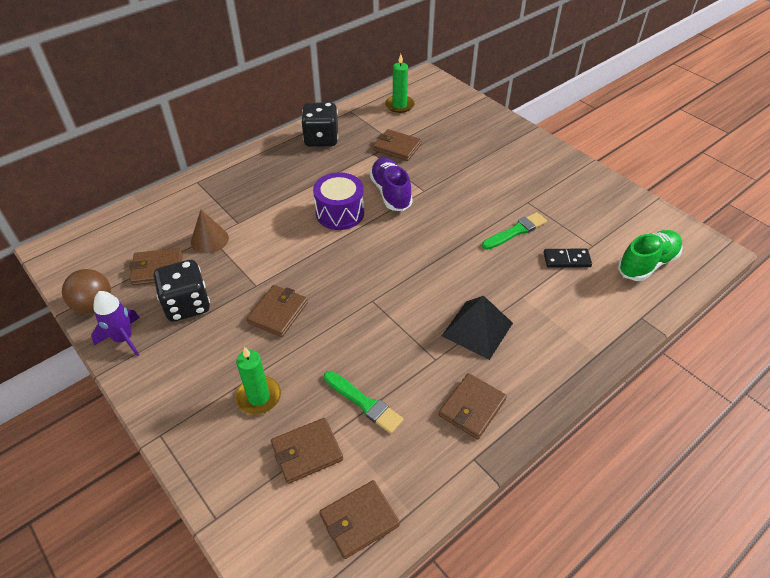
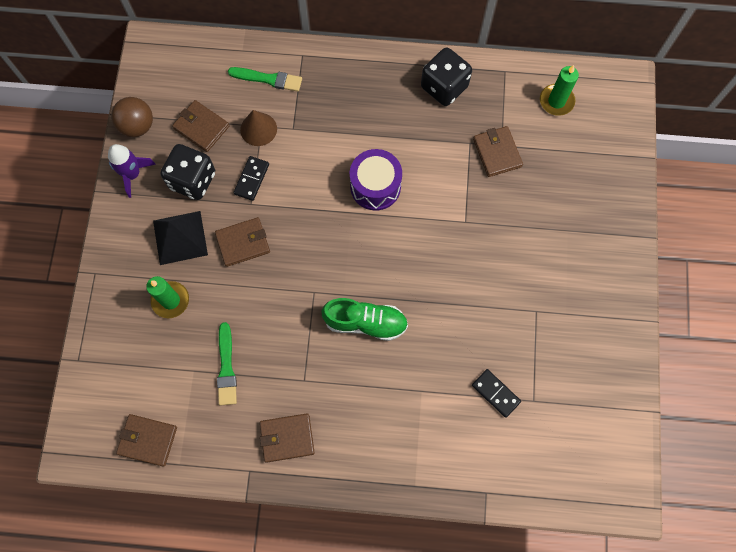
camera: 45 degrees right, 25 degrees up
brown wallet [271,418,343,484] -> none
purple shoe [370,158,413,211] -> none
black pyramid [442,296,513,360] -> black pyramid moved to [153,211,208,265]
green brush [482,212,547,250] -> green brush moved to [228,67,302,92]
green shoe [618,230,683,281] -> green shoe moved to [321,298,408,341]
none -> black domino [234,156,269,201]

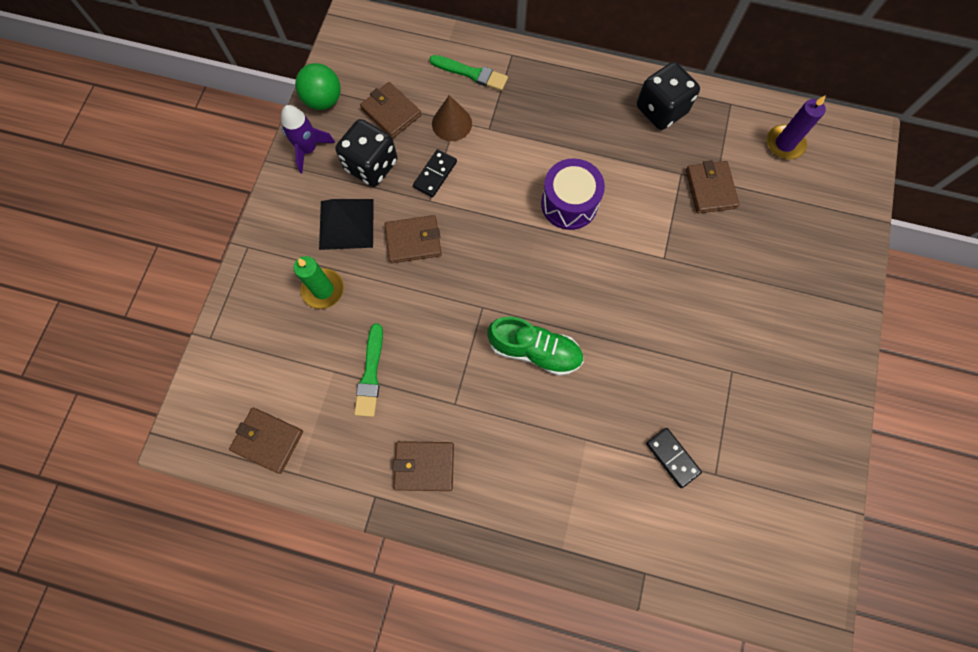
camera: 10 degrees right, 0 degrees up
brown ball [111,97,153,137] -> green ball [295,63,341,110]
green candle [540,65,579,116] -> purple candle [767,95,826,159]

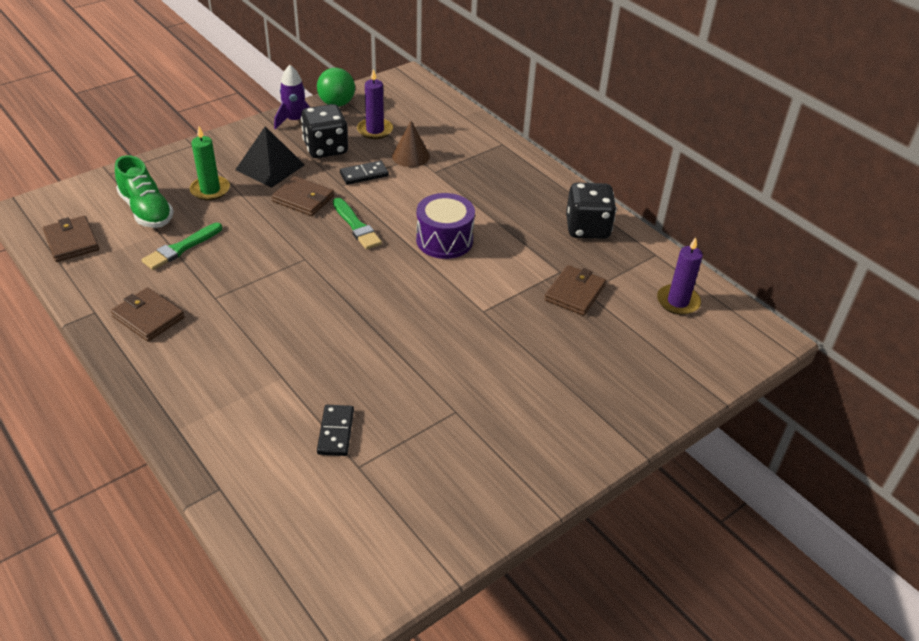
camera: 35 degrees right, 30 degrees down
brown wallet [360,82,421,138] -> purple candle [357,69,393,139]
green brush [430,55,508,91] -> green brush moved to [333,198,382,250]
green shoe [487,317,583,376] -> green shoe moved to [115,155,174,228]

